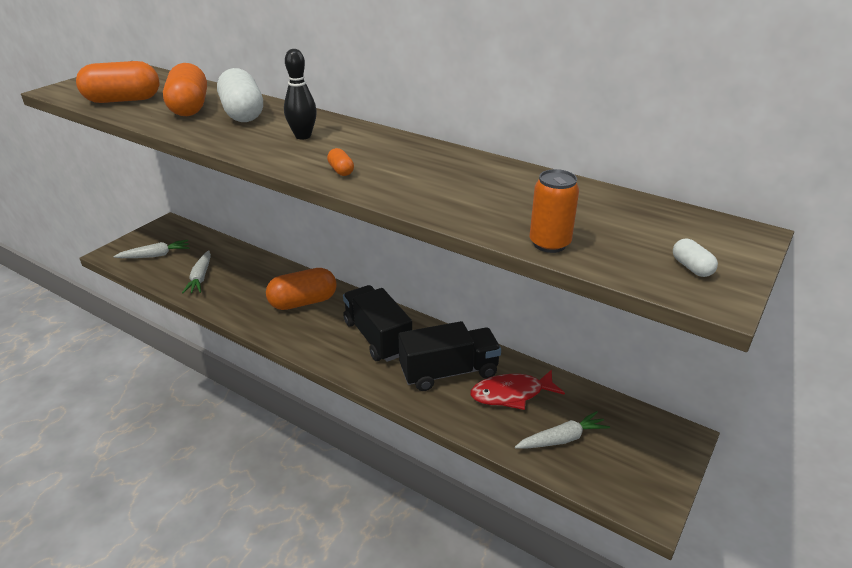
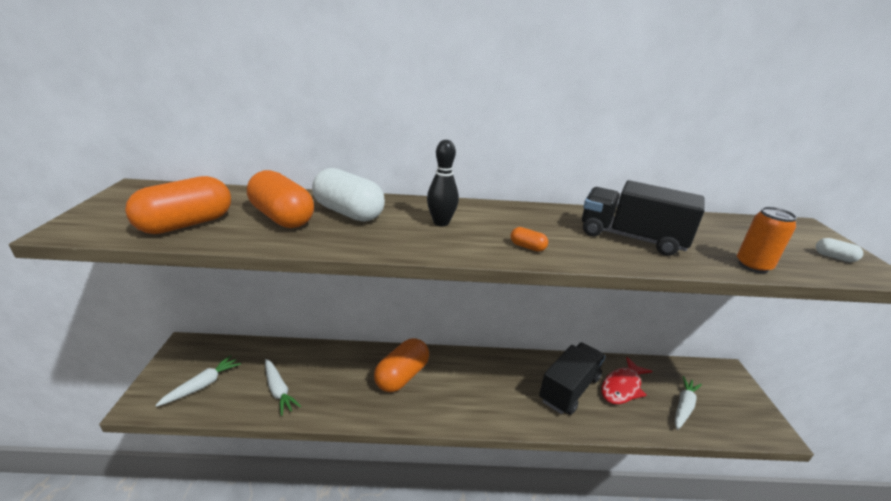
camera: 35 degrees left, 5 degrees down
black truck [343,285,412,362] -> black truck moved to [582,180,705,256]

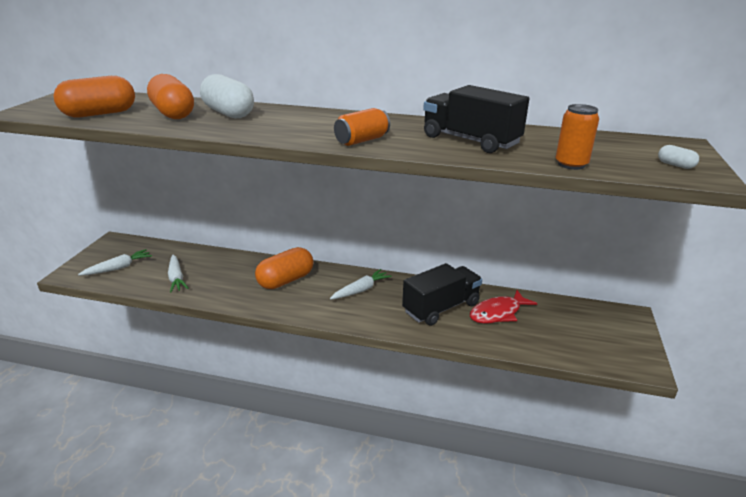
camera: 15 degrees right, 0 degrees up
black bowling pin [427,140,459,226] -> none
orange capsule [511,227,548,252] -> orange can [334,108,390,146]
white carrot [675,376,702,430] -> white carrot moved to [330,269,392,300]

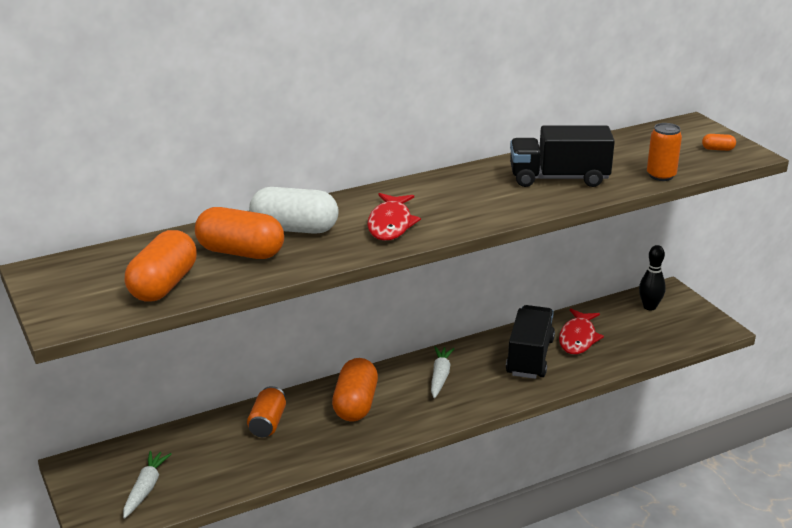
camera: 40 degrees left, 0 degrees up
white carrot [168,255,189,293] -> none
orange can [334,108,390,146] -> orange can moved to [247,386,286,437]
white capsule [658,145,699,169] -> orange capsule [702,134,736,151]
none -> red fish [367,193,421,241]
none -> black bowling pin [639,245,666,310]

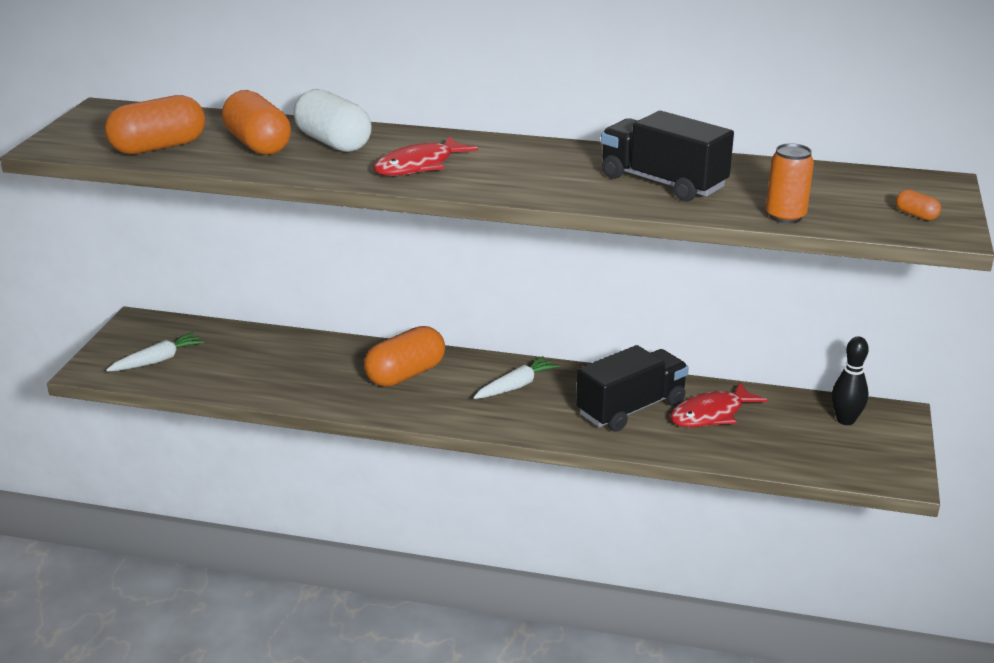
camera: 40 degrees right, 0 degrees up
orange can [247,386,286,437] -> none

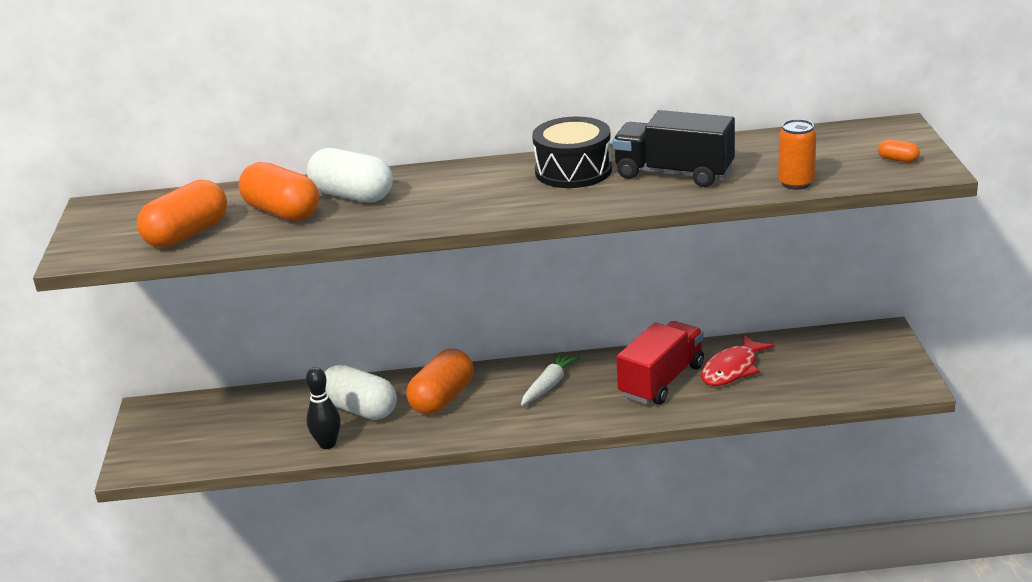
camera: 15 degrees left, 0 degrees up
white carrot [106,332,204,371] -> none
red fish [373,136,478,176] -> none
black truck [576,345,689,432] -> red truck [616,321,704,405]
black bowling pin [832,337,869,425] -> black bowling pin moved to [306,367,341,449]
none -> white capsule [324,365,397,420]
none -> black drum [532,116,612,188]

